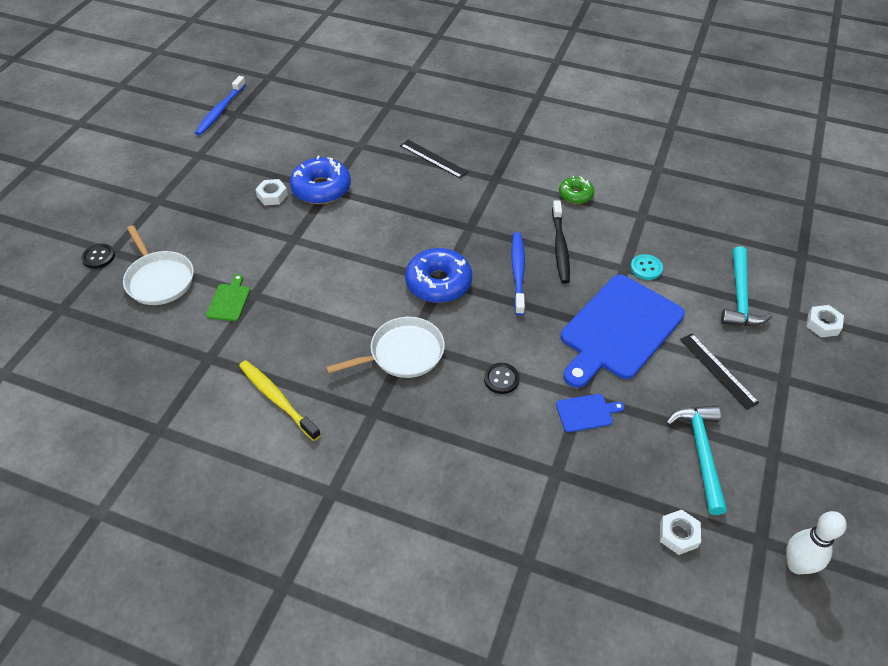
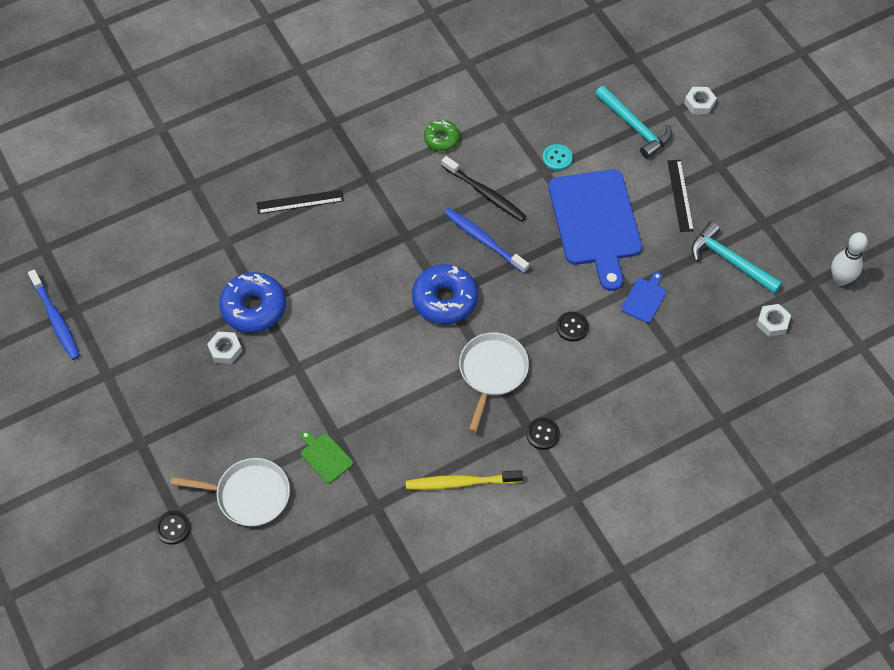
camera: 50 degrees left, 10 degrees up
black ruler [680,334,759,410] -> black ruler turned 75 degrees clockwise [667,160,694,232]
none -> black button [526,418,560,450]

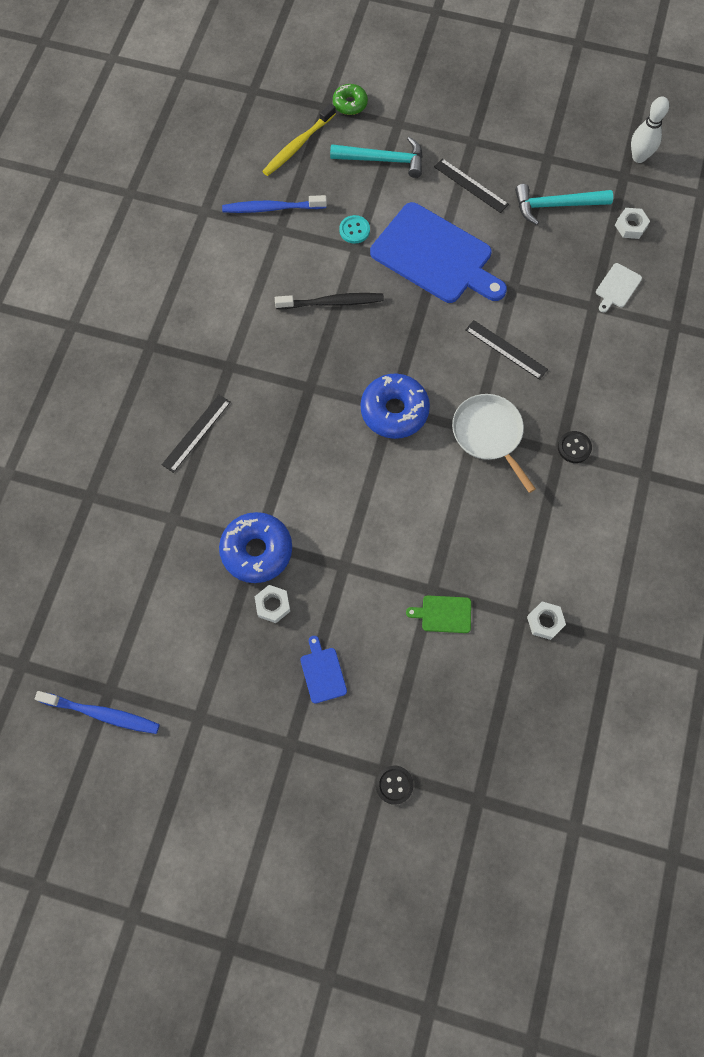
camera: 45 degrees left, 10 degrees up
white pan [170,458,290,526] -> none
yellow toothbrush [406,470,523,490] -> yellow toothbrush moved to [262,103,336,176]
green donut [424,120,460,151] -> green donut moved to [333,84,368,115]
blue toothbrush [444,208,529,273] -> blue toothbrush moved to [222,195,327,213]
black button [556,312,589,342] -> black ruler [465,320,548,380]
blue cutting board [621,272,666,323] -> blue cutting board moved to [300,636,347,704]
white nut [684,87,717,115] -> white nut moved to [527,602,566,640]
none -> white cutting board [596,263,642,312]

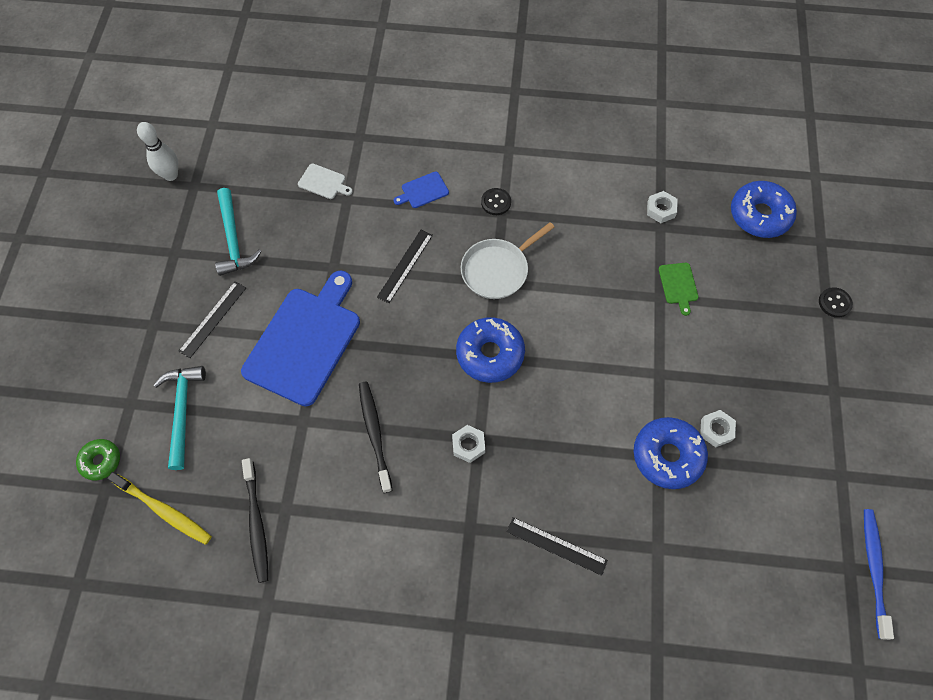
camera: 100 degrees left, 5 degrees down
blue toothbrush [222,195,327,213] -> black toothbrush [242,458,268,583]
blue cutting board [300,636,347,704] -> blue cutting board moved to [394,172,449,208]
turquoise button [339,215,370,244] -> none
white nut [615,208,650,239] -> white nut moved to [452,425,485,463]
none -> blue donut [731,181,797,238]

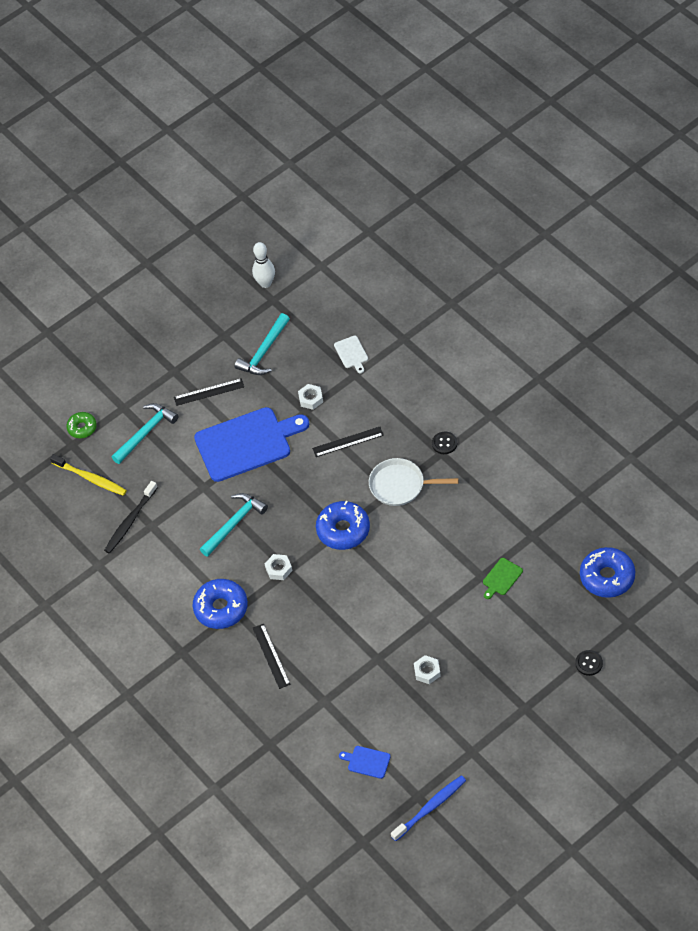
camera: 50 degrees right, 10 degrees down
yellow toothbrush [107,472,212,545] -> yellow toothbrush turned 45 degrees counterclockwise [50,454,127,496]
black toothbrush [359,382,393,493] -> turquoise hammer [200,493,268,557]
blue cutting board [394,172,449,208] -> blue cutting board moved to [339,746,391,779]
blue donut [634,417,708,489] -> blue donut moved to [193,579,248,629]
white nut [647,191,677,223] -> white nut moved to [298,384,323,410]

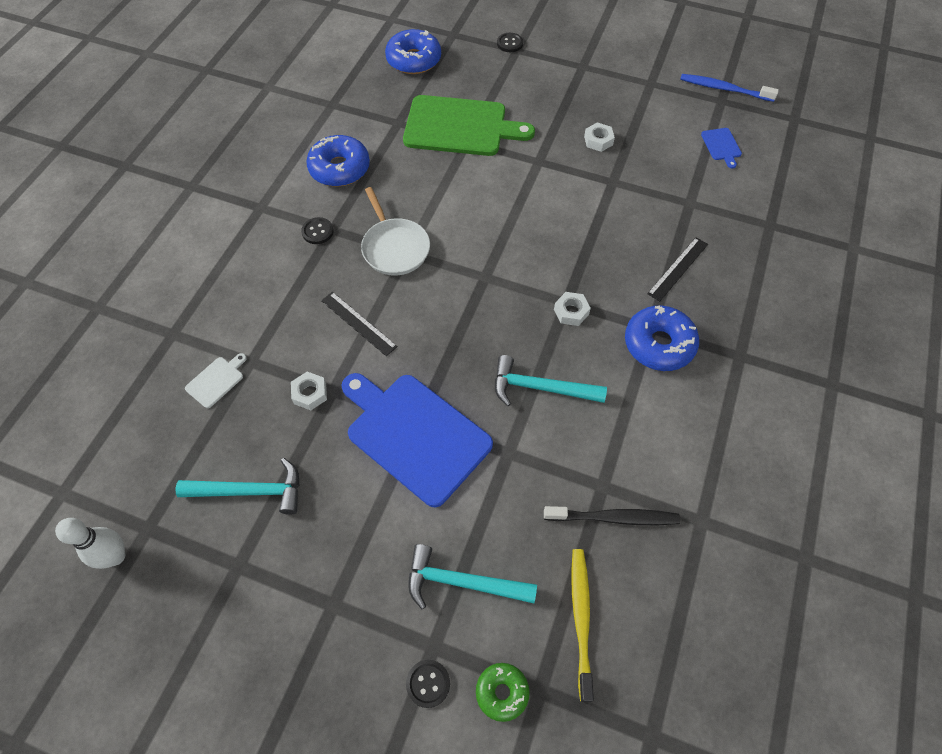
camera: 125 degrees left, 5 degrees up
black ruler [174,378,244,406] -> none
blue donut [316,501,370,550] -> blue donut moved to [306,135,370,186]
green cutting board [483,558,523,599] -> green cutting board [403,95,535,156], size x2.45
none -> black button [406,660,450,708]

